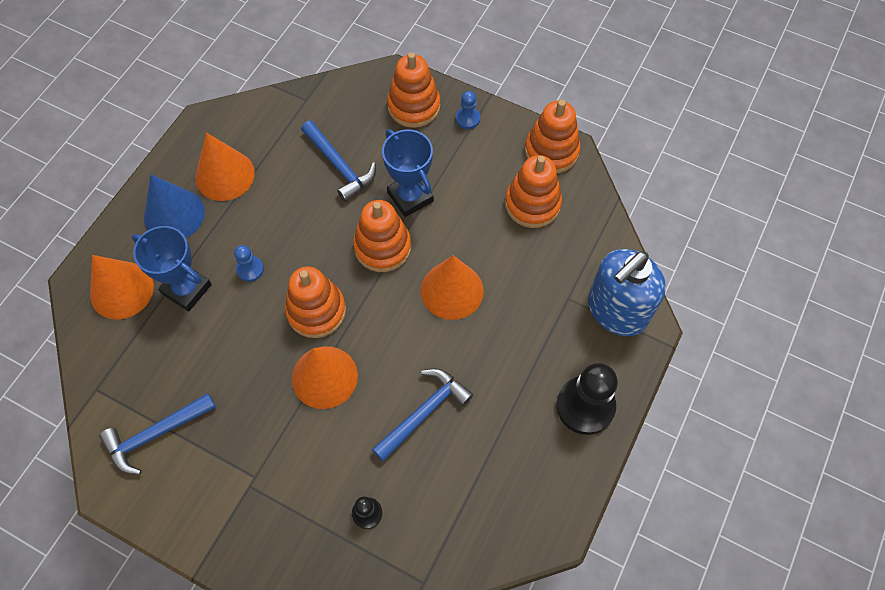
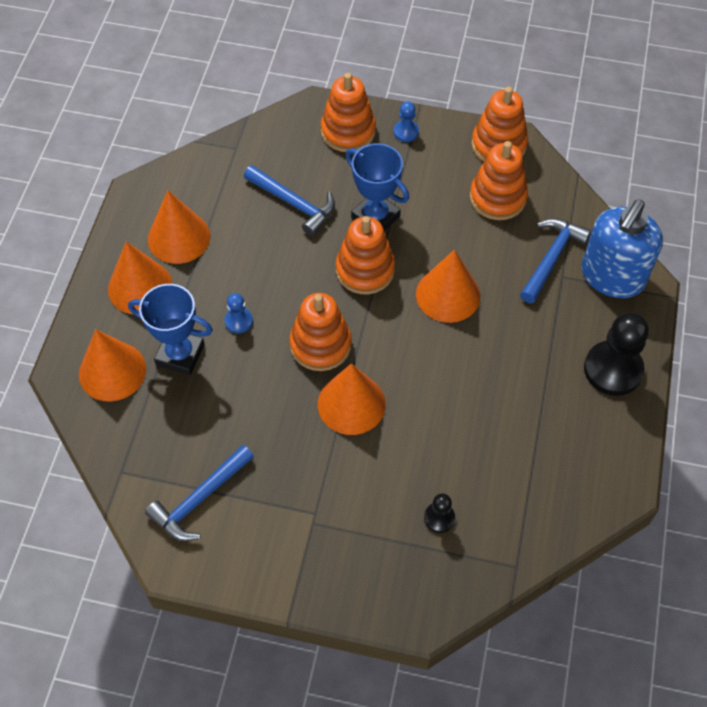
camera: 15 degrees left, 5 degrees down
blue cone [144,175,205,238] -> orange cone [108,242,172,314]
blue hammer [372,368,473,462] -> blue hammer moved to [520,218,591,303]

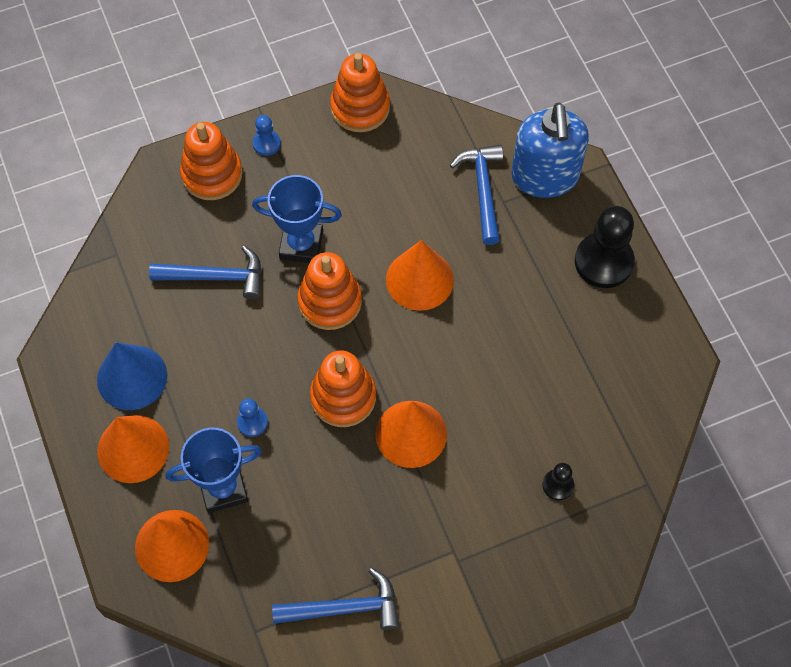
camera: 35 degrees left, 5 degrees up
blue hammer [145,444,254,541] -> blue hammer turned 105 degrees counterclockwise [272,568,400,630]
orange cone [148,190,210,264] -> blue cone [97,342,167,410]
orange stacking toy [470,141,528,220] -> none

